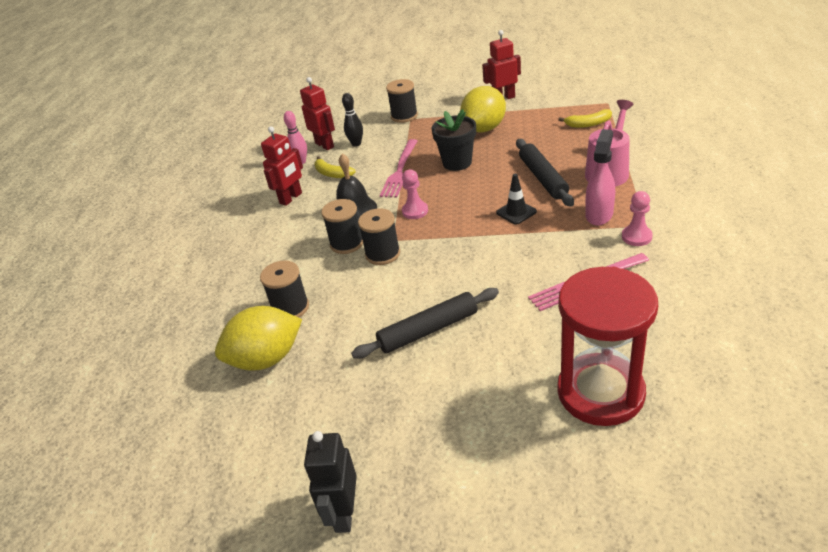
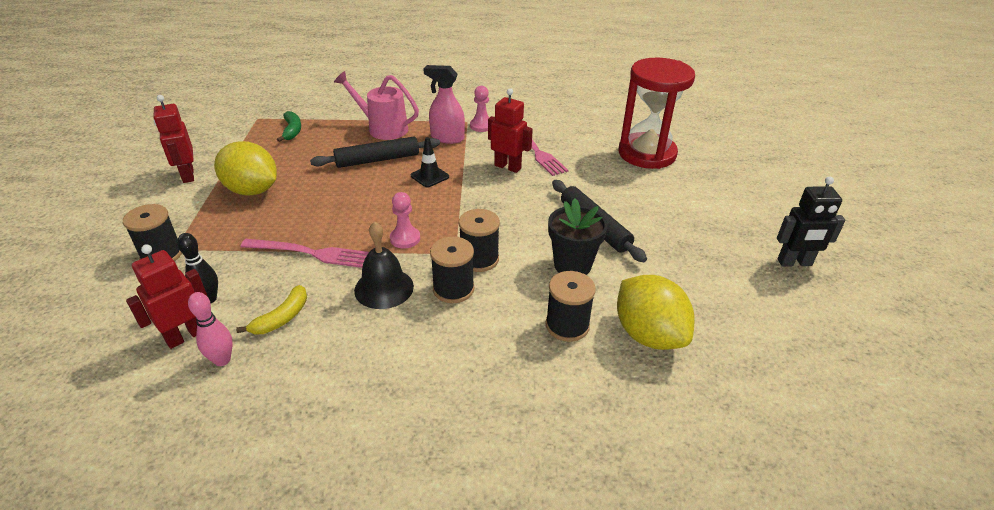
camera: 100 degrees left, 0 degrees up
red robot [261,126,303,206] -> red robot moved to [488,88,533,173]
black flower pot [432,109,476,171] -> black flower pot moved to [548,198,608,275]
yellow banana [558,109,612,128] -> green banana [277,111,301,142]

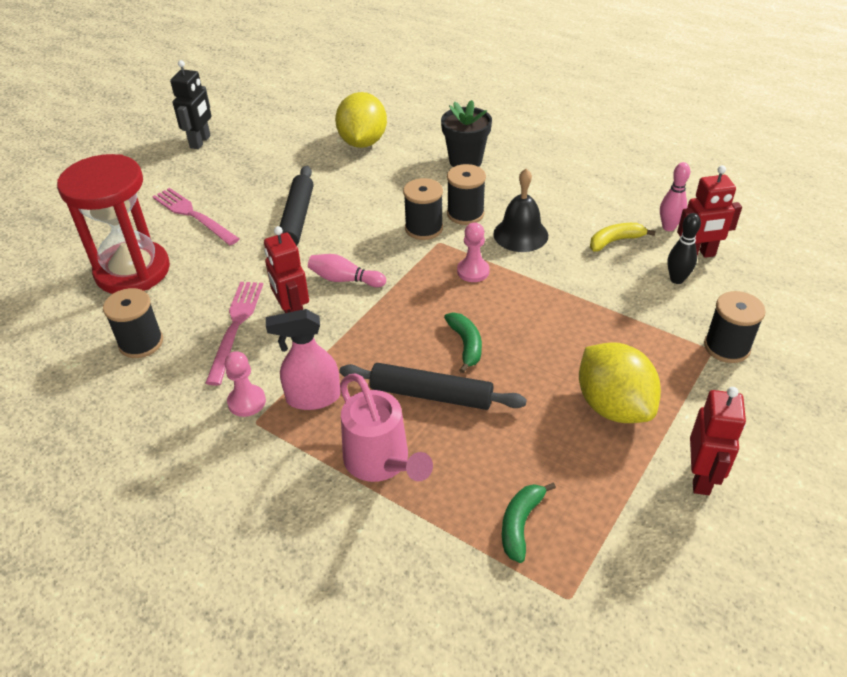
camera: 145 degrees left, 5 degrees up
pink fork [240,239,369,268] -> pink fork moved to [152,188,239,245]
black traffic cone [411,137,449,187] -> none
pink spray bottle [423,65,465,144] -> pink spray bottle turned 120 degrees clockwise [266,309,340,410]
black spool [545,271,596,342] -> black spool moved to [103,288,163,358]
black flower pot [548,198,608,275] -> black flower pot moved to [441,100,492,167]
black robot [777,176,846,267] -> black robot turned 75 degrees clockwise [170,60,211,149]
none -> pink bowling pin [308,254,386,287]
none -> green banana [444,313,482,373]

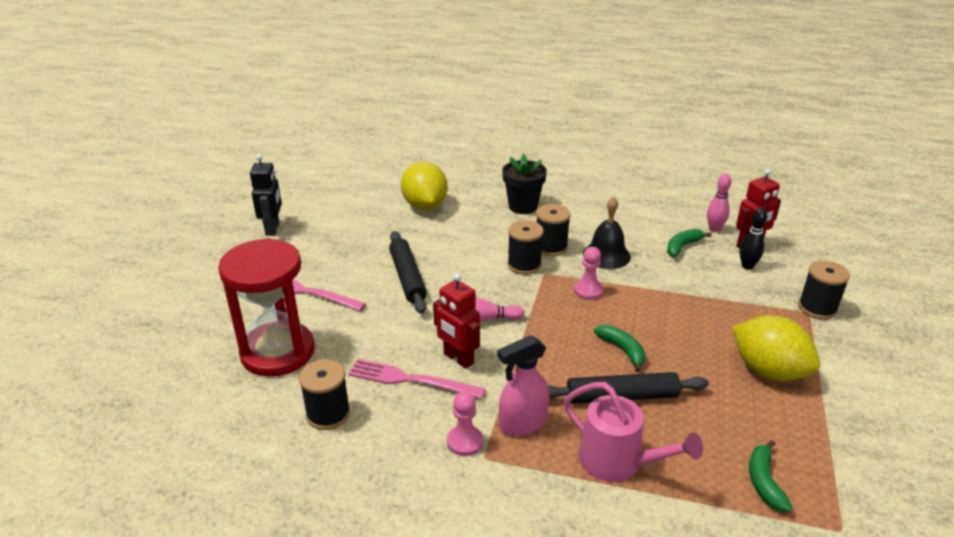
camera: 20 degrees left, 10 degrees down
pink fork [206,282,263,386] -> pink fork turned 60 degrees counterclockwise [348,359,486,399]
yellow banana [590,223,656,252] -> green banana [667,229,712,257]
red robot [690,387,746,495] -> none

